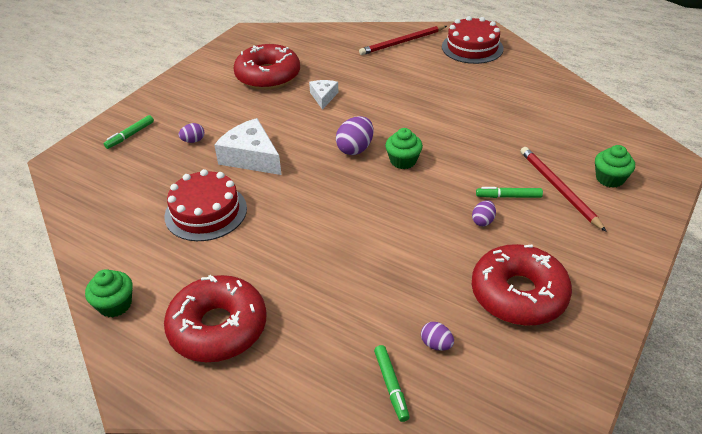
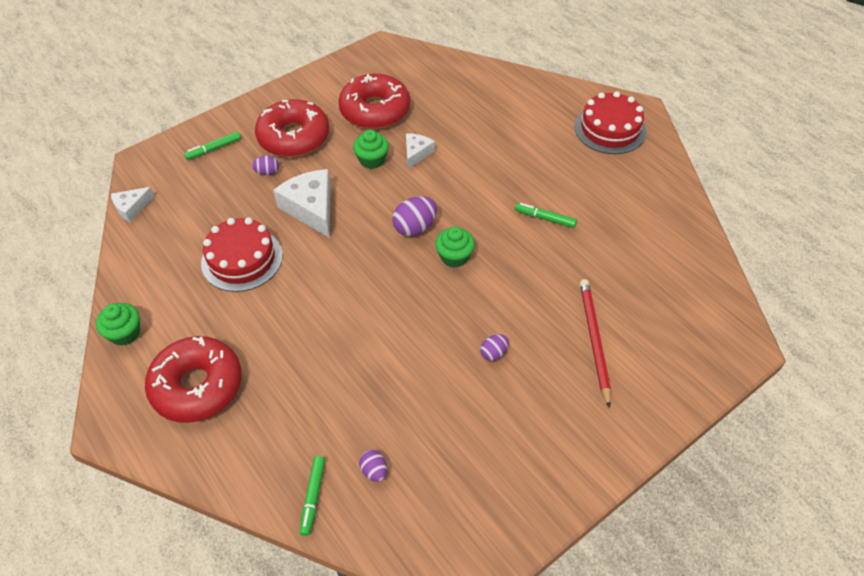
camera: 20 degrees right, 10 degrees up
red pencil [359,26,447,55] -> none
red donut [472,244,572,326] -> red donut moved to [255,99,329,157]
green marker [476,187,543,198] -> green marker moved to [515,203,577,228]
green cupcake [595,145,635,188] -> green cupcake moved to [353,130,389,169]
none -> white cheese [111,187,155,222]

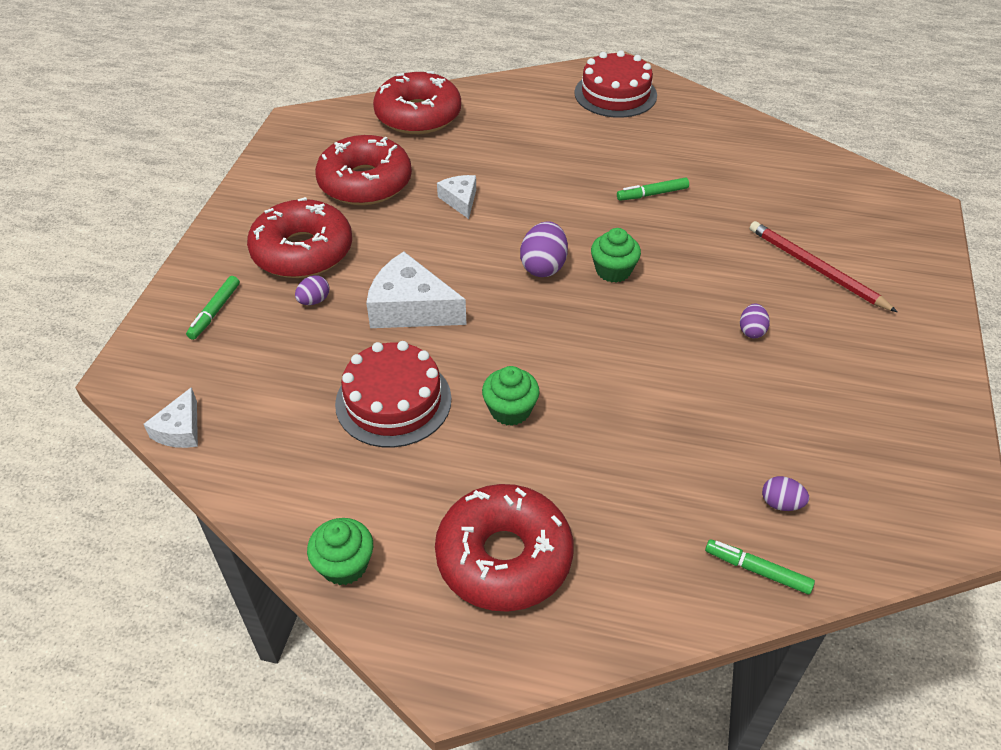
camera: 40 degrees left, 5 degrees down
green marker [300,456,325,536] -> green marker turned 150 degrees clockwise [705,539,815,595]
green cupcake [353,130,389,169] -> green cupcake moved to [482,366,540,426]
none -> red donut [373,71,461,134]

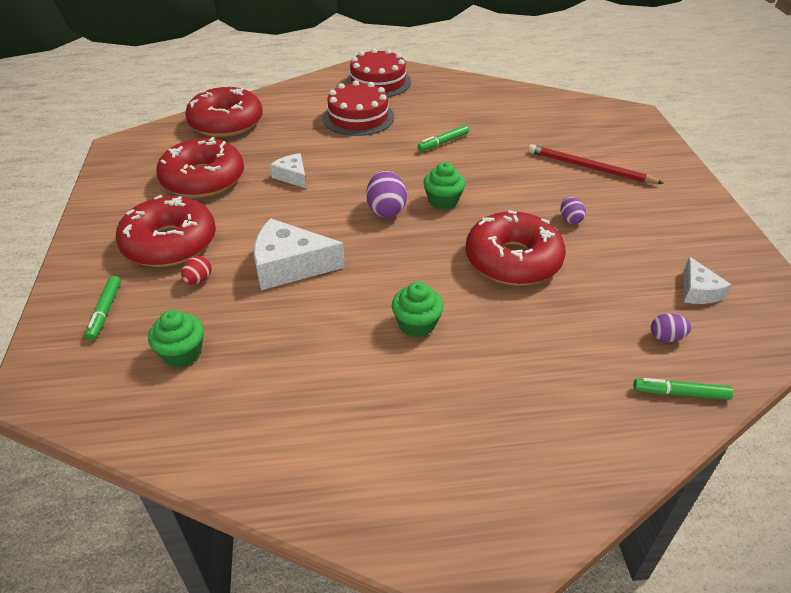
camera: 20 degrees left, 5 degrees down
white cheese [144,387,198,448] -> white cheese moved to [684,257,732,304]
purple egg [295,275,329,305] -> red egg [181,256,212,284]
green cupcake [307,518,373,585] -> green cupcake moved to [148,310,204,367]
red cake [335,341,451,448] -> red cake moved to [323,80,394,136]
red donut [435,484,573,612] -> red donut moved to [465,210,566,285]

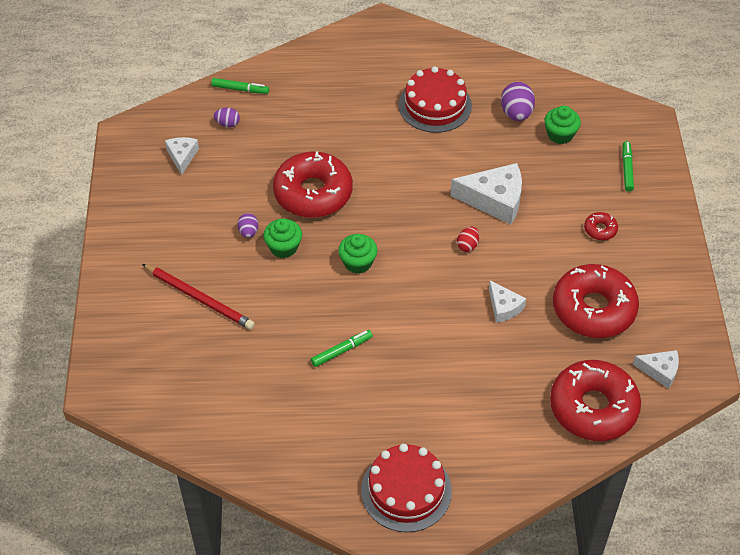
camera: 175 degrees left, 10 degrees up
red donut [116,195,216,267] -> red donut [584,212,618,241], size x0.41
red egg [181,256,212,284] -> red egg moved to [457,226,479,252]
red cake [323,80,394,136] -> red cake moved to [399,66,472,133]
purple egg [366,170,407,217] -> purple egg moved to [501,82,535,121]
green cupcake [392,282,444,338] -> green cupcake moved to [263,218,302,258]
none -> white cheese [633,350,679,389]

